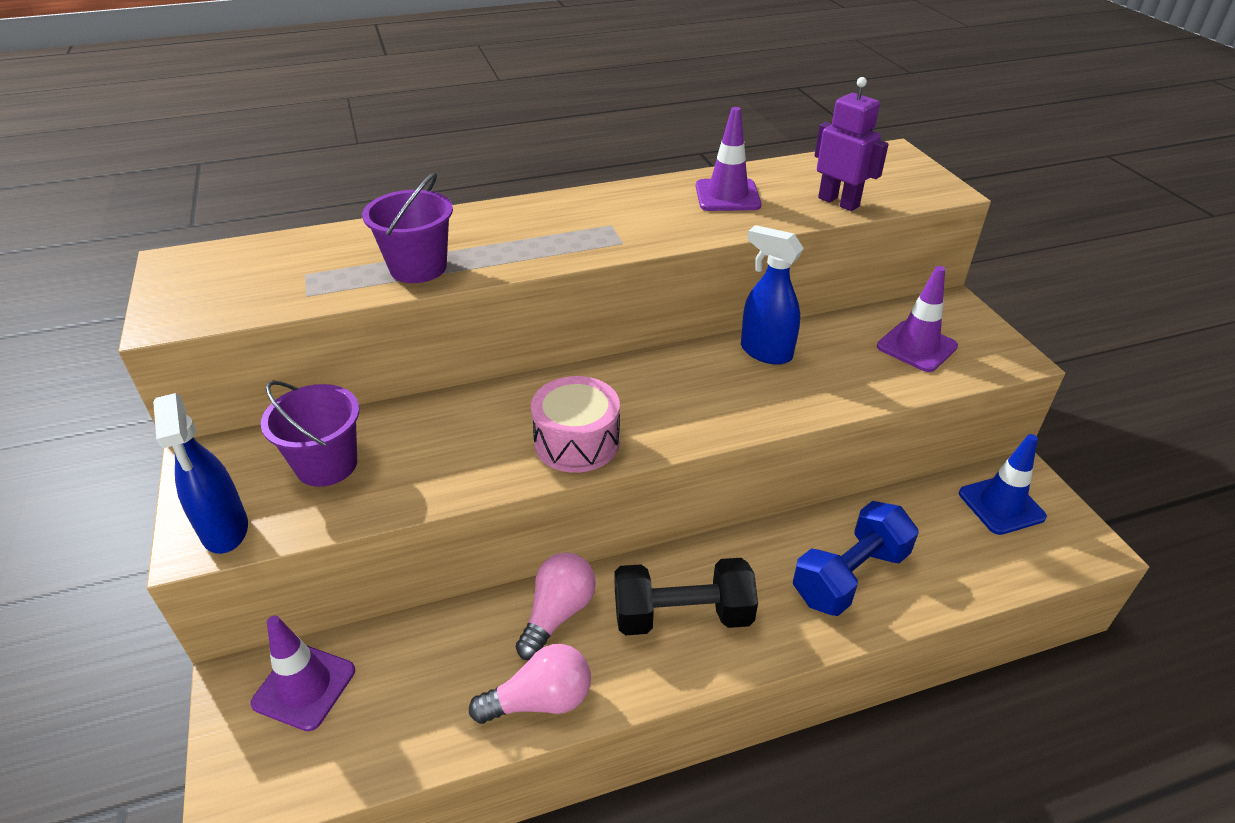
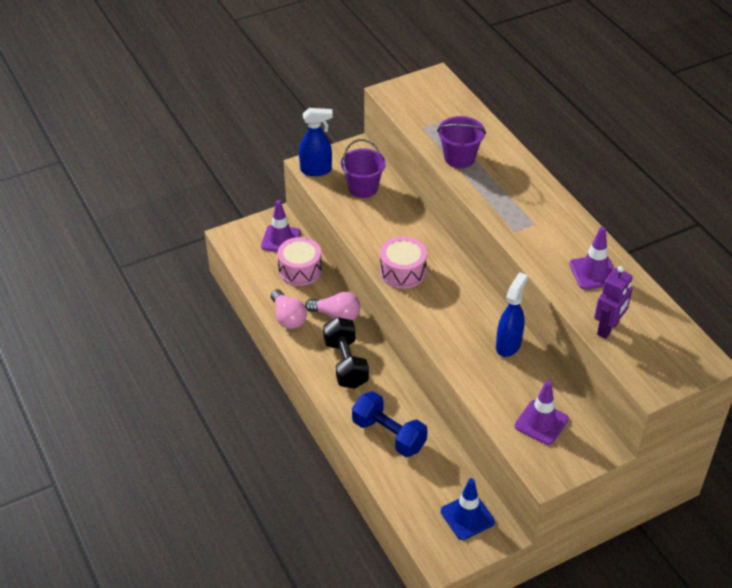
camera: 80 degrees right, 5 degrees up
blue spray bottle [153,393,248,554] -> blue spray bottle turned 150 degrees counterclockwise [299,108,333,176]
none -> pink drum [277,237,322,286]

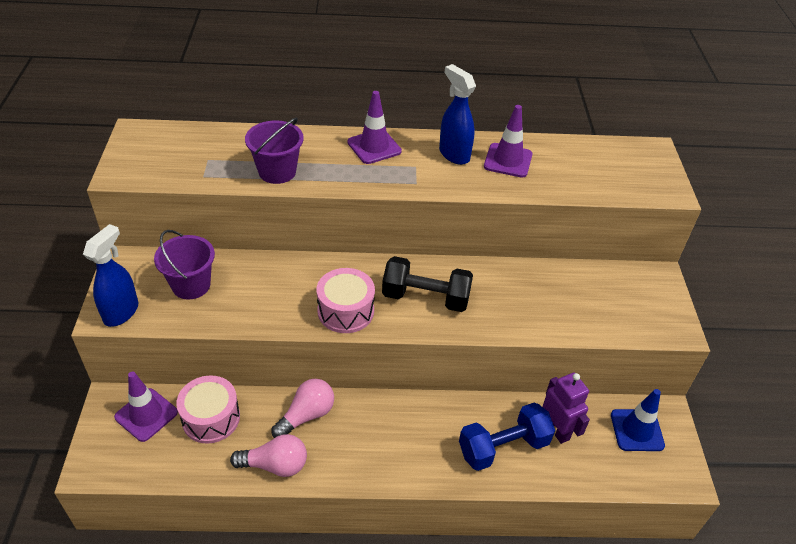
camera: 65 degrees left, 0 degrees up
black dumbbell [323,317,369,389] -> black dumbbell moved to [382,256,473,312]
blue spray bottle [496,272,528,357] -> blue spray bottle moved to [439,64,476,165]
purple traffic cone [515,381,569,445] -> purple traffic cone moved to [347,91,402,164]
purple robot [594,266,633,339] -> purple robot moved to [542,373,590,444]

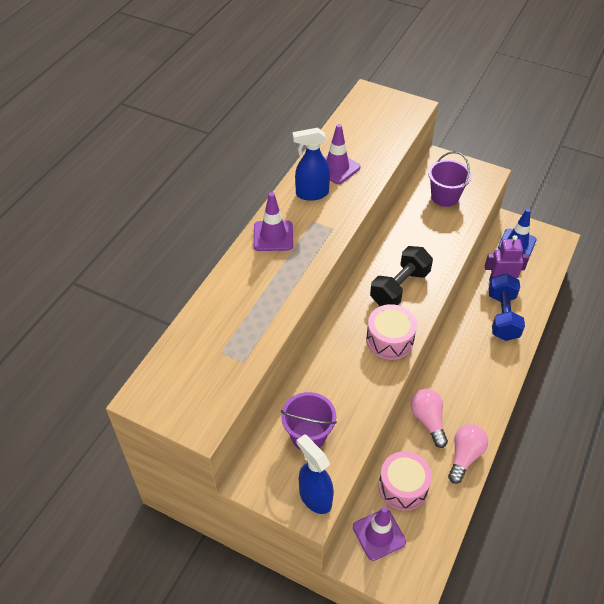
camera: 60 degrees left, 5 degrees up
purple bucket [245,118,304,184] -> purple bucket moved to [428,151,471,207]

